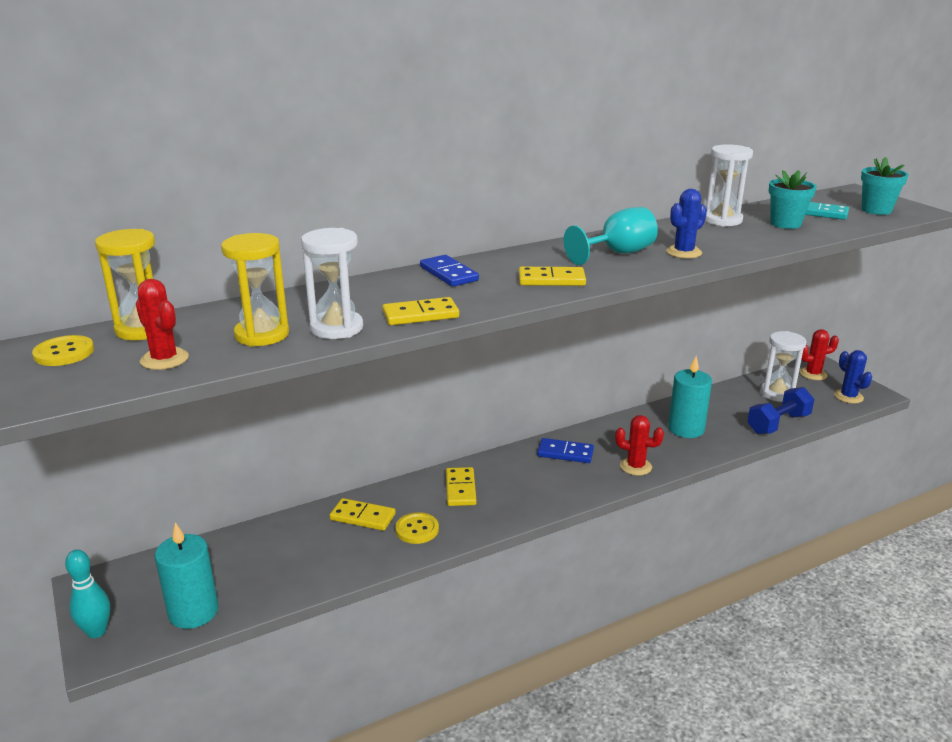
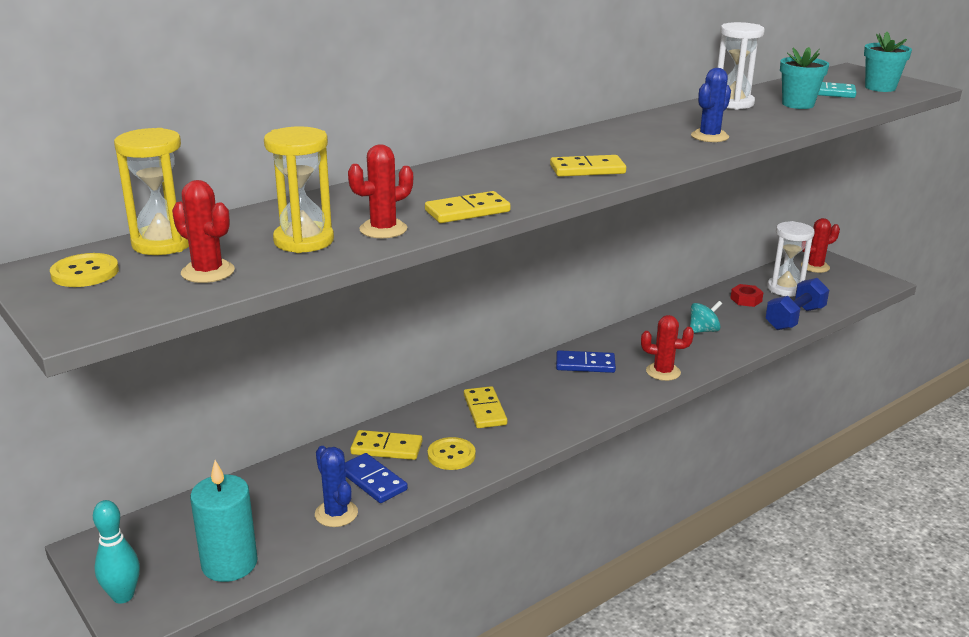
camera: 10 degrees left, 0 degrees up
white hourglass [301,228,363,339] -> red cactus [348,144,413,238]
blue domino [420,255,479,287] -> blue domino moved to [345,453,408,503]
turquoise goblet [564,207,658,265] -> none
turquoise candle [668,356,712,438] -> turquoise spinning top [690,301,722,333]
blue cactus [834,350,872,404] -> blue cactus moved to [315,446,358,527]
none -> red nut [731,284,764,307]

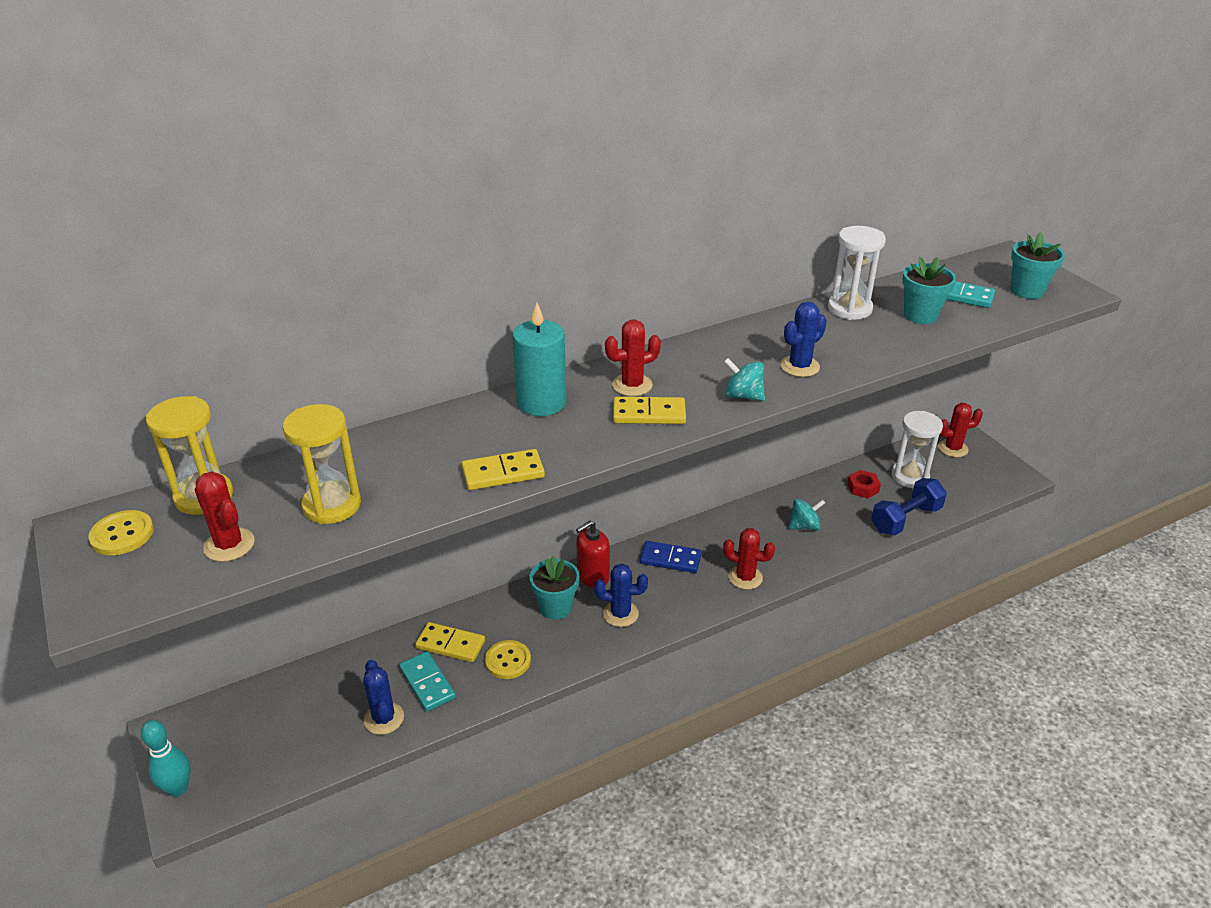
camera: 10 degrees right, 10 degrees up
turquoise candle [190,460,258,582] -> turquoise candle moved to [512,303,567,416]
blue domino [345,453,408,503] -> turquoise domino [399,651,456,712]
red cactus [348,144,413,238] -> red cactus moved to [605,320,661,396]
yellow domino [464,386,507,428] -> turquoise flower pot [530,556,579,620]
none -> red soap dispenser [576,521,610,588]
none -> blue cactus [594,563,648,627]
none -> turquoise spinning top [724,358,765,401]

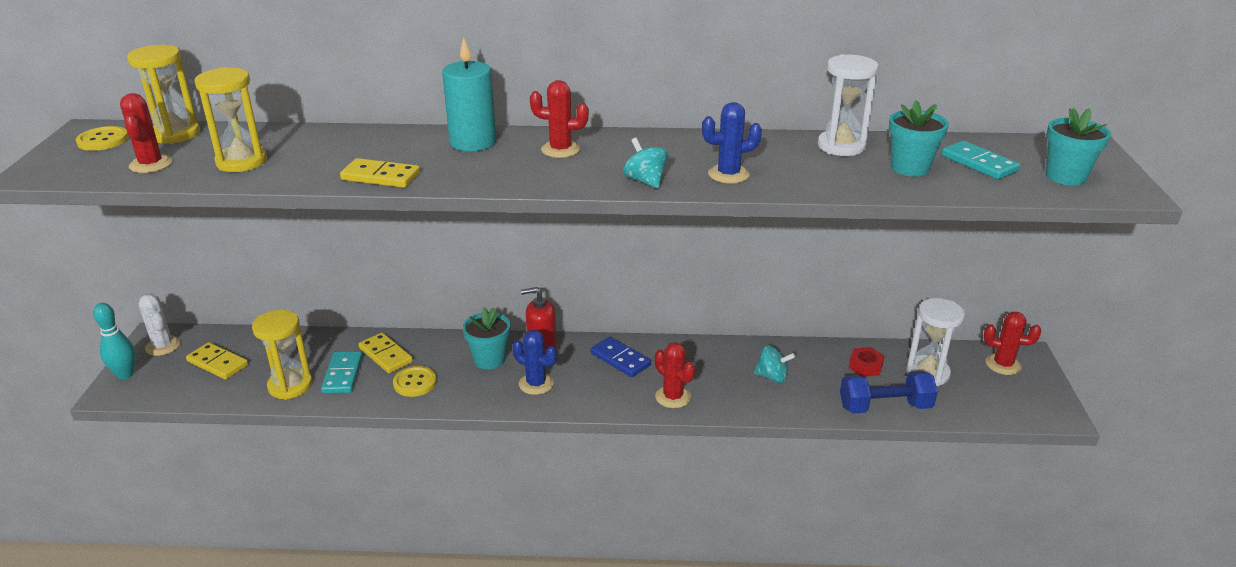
camera: 30 degrees right, 5 degrees down
blue cactus [363,660,404,735] -> yellow hourglass [252,310,313,400]
yellow domino [613,397,686,424] -> yellow domino moved to [186,342,248,380]
none -> white cactus [139,294,181,356]

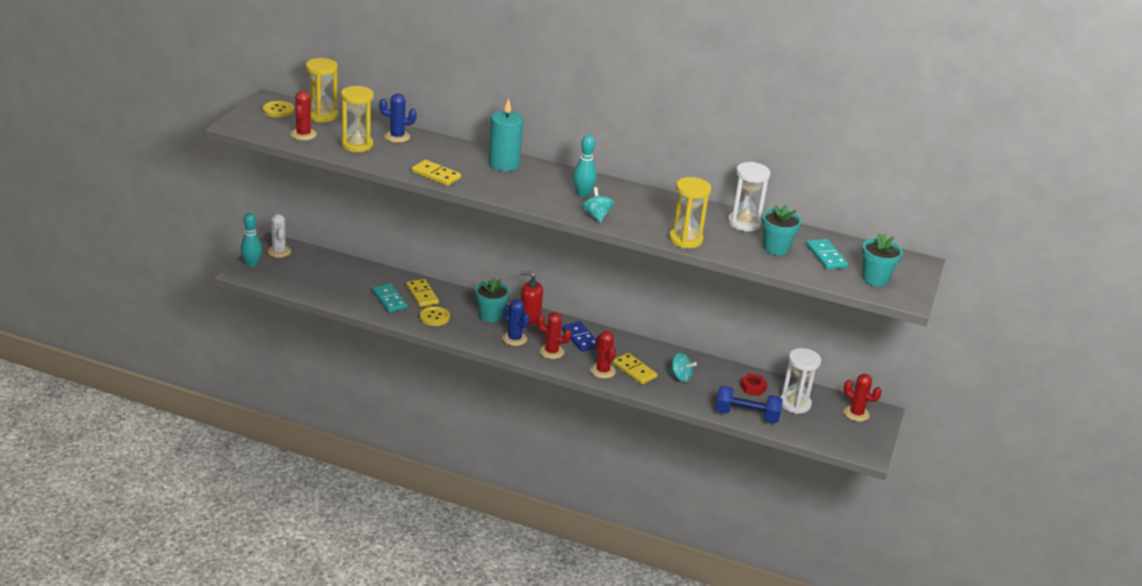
camera: 15 degrees right, 0 degrees up
yellow domino [186,342,248,380] -> yellow domino moved to [613,353,657,384]
yellow hourglass [252,310,313,400] -> yellow hourglass moved to [669,177,711,248]
turquoise domino [321,351,363,393] -> turquoise domino turned 45 degrees counterclockwise [372,284,407,312]
red cactus [530,80,589,158] -> red cactus moved to [537,312,571,359]
blue cactus [702,102,762,184] -> blue cactus moved to [379,93,417,143]
none -> turquoise bowling pin [573,135,597,197]

